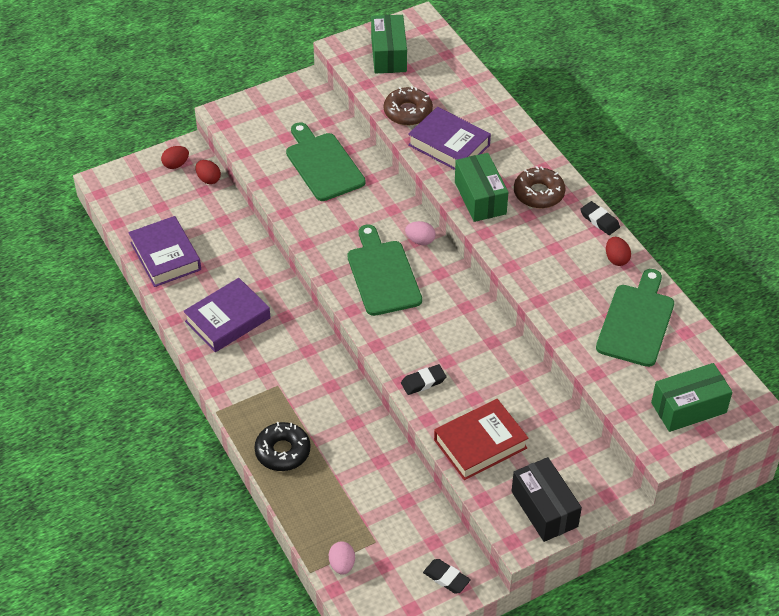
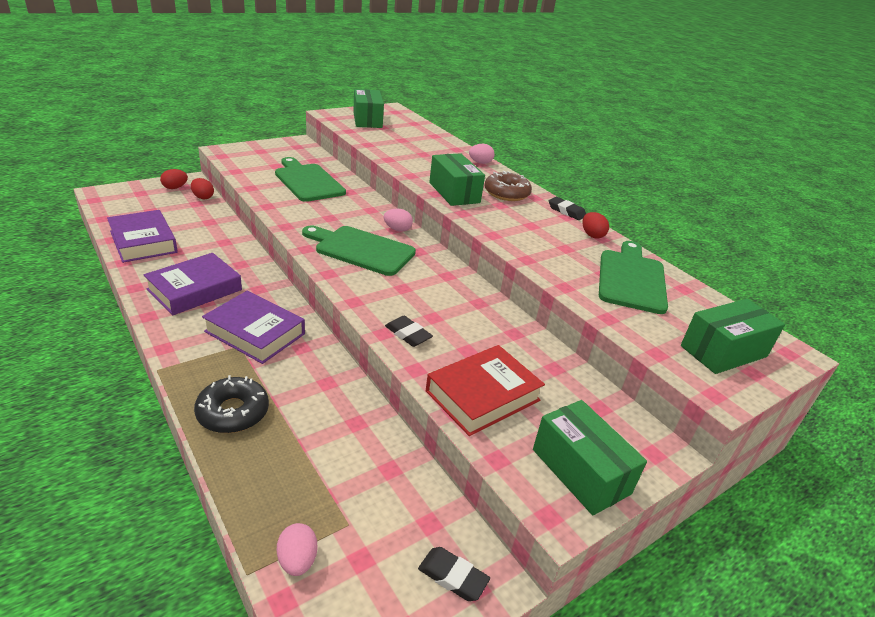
camera: 10 degrees left, 15 degrees down
green cutting board [347,224,422,316] -> green cutting board turned 45 degrees counterclockwise [302,226,416,276]
brown donut [384,86,433,125] -> none
black eraser [401,364,446,395] -> black eraser turned 75 degrees clockwise [385,316,433,347]
purple book [408,107,491,170] -> purple book moved to [202,291,305,364]
black box [512,457,582,542] -> green box [533,400,647,515]
none -> pink egg [469,144,495,164]

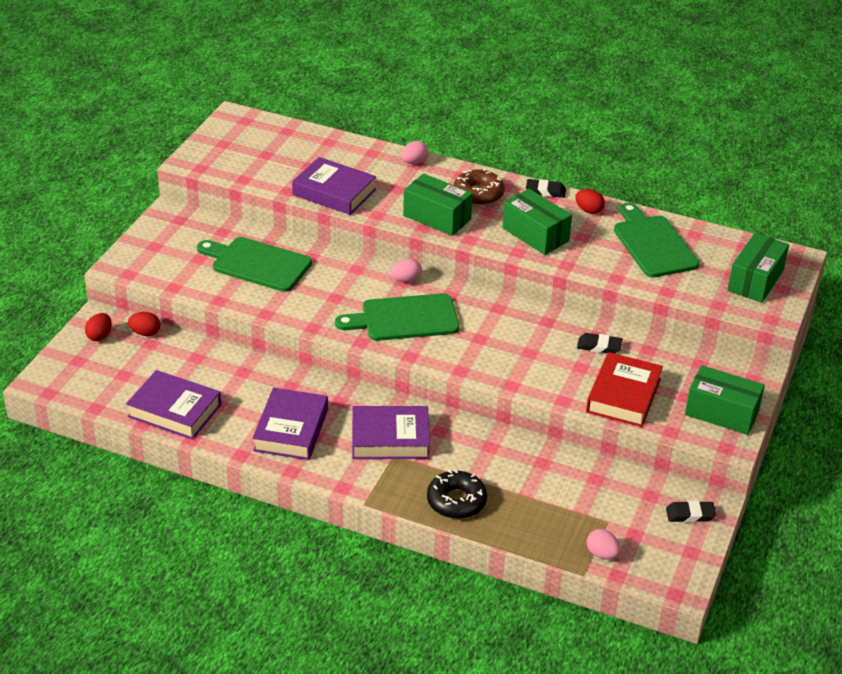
camera: 30 degrees left, 5 degrees up
green box [353,89,384,128] -> green box moved to [502,189,572,255]
black eraser [385,316,433,347] -> black eraser moved to [577,333,622,354]
none -> purple book [292,157,376,215]

